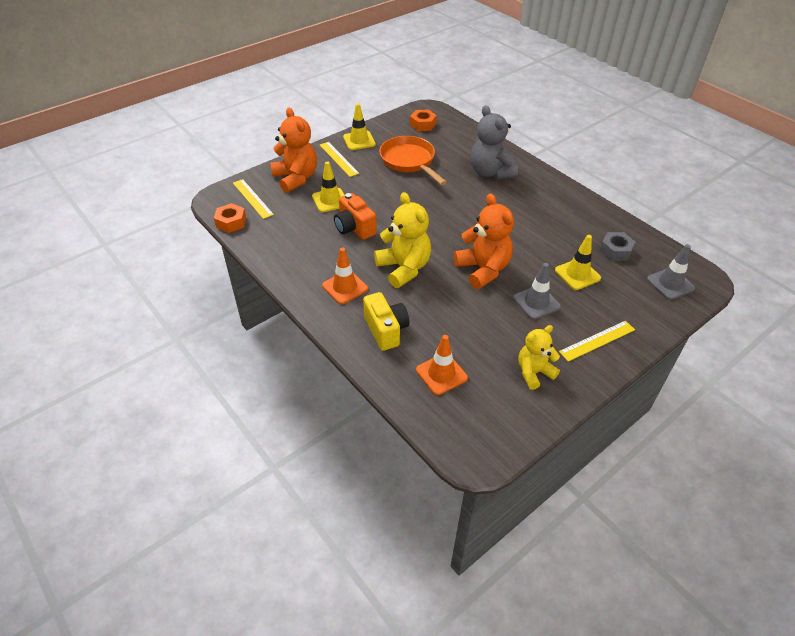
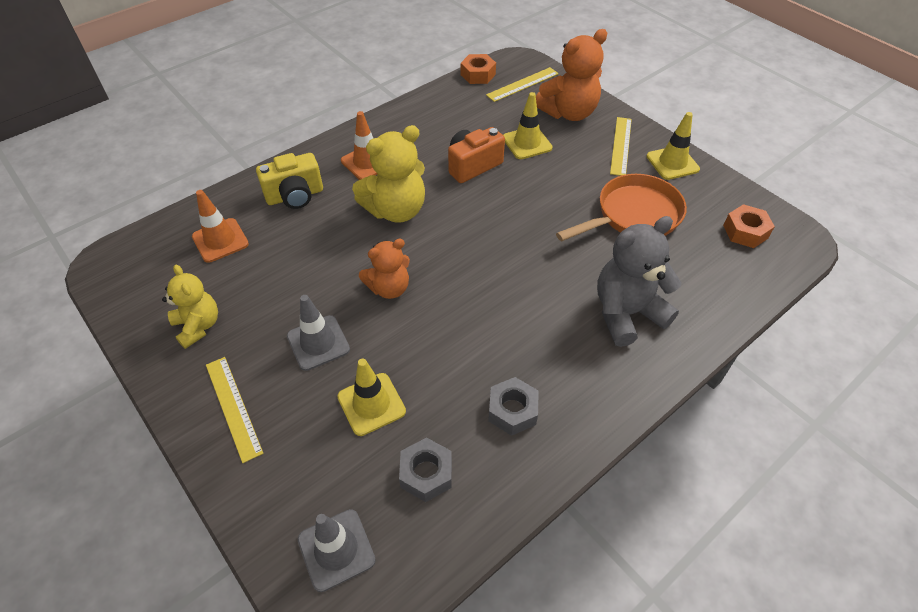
camera: 90 degrees right, 5 degrees up
yellow ruler [320,142,359,177] -> yellow ruler turned 45 degrees counterclockwise [610,117,632,176]
orange teddy bear [454,194,514,289] -> orange teddy bear [359,239,410,299], size x0.64
none -> grey nut [488,377,539,436]

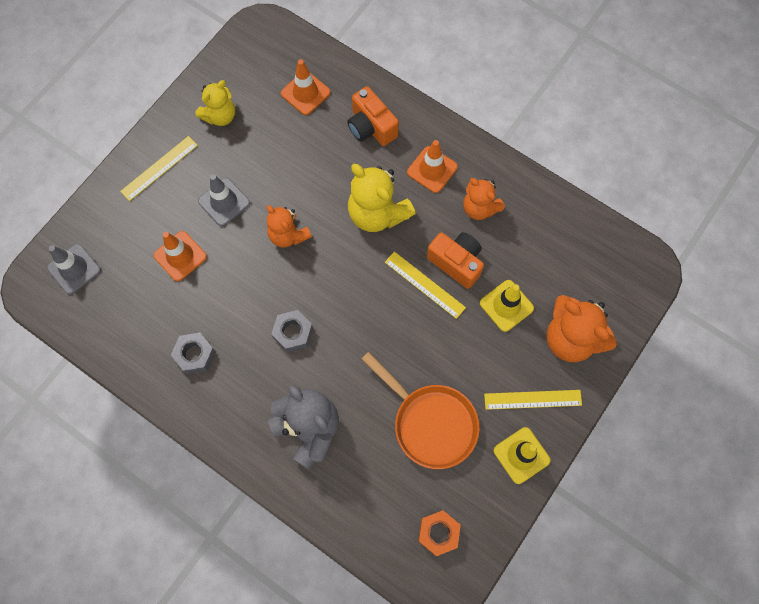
camera: 75 degrees right, 20 degrees up
yellow camera [256,153,323,209] -> orange camera [347,86,399,146]
yellow traffic cone [337,359,406,436] -> orange traffic cone [153,231,207,281]
grey nut [399,437,452,502] -> grey nut moved to [271,310,313,353]
orange nut [461,54,496,84] -> none
yellow ruler [486,67,559,102] -> yellow ruler moved to [385,251,466,319]
none -> orange teddy bear [463,178,505,220]

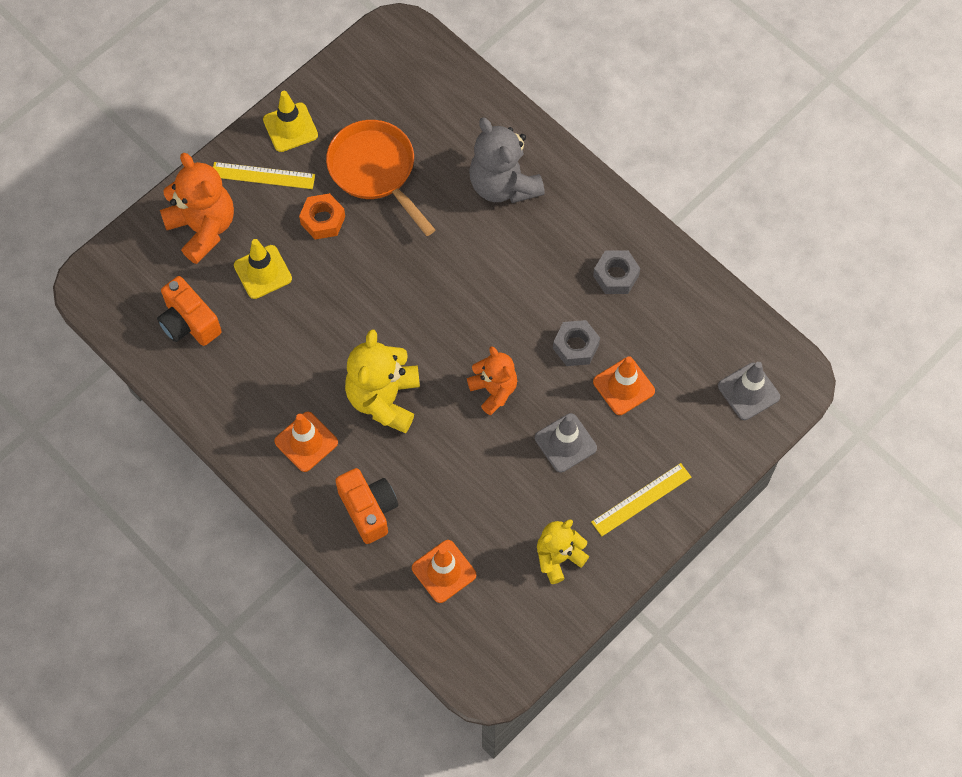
camera: 170 degrees left, 5 degrees down
grey nut [271,310,313,353] -> grey nut moved to [553,320,600,366]
yellow teddy bear [348,164,416,232] -> yellow teddy bear turned 135 degrees counterclockwise [345,329,420,433]
yellow ruler [385,251,466,319] -> none
orange nut [418,510,461,556] -> orange nut moved to [299,193,345,240]
orange camera [427,232,484,289] -> orange camera moved to [157,276,222,346]
orange teddy bear [463,178,505,220] -> none

